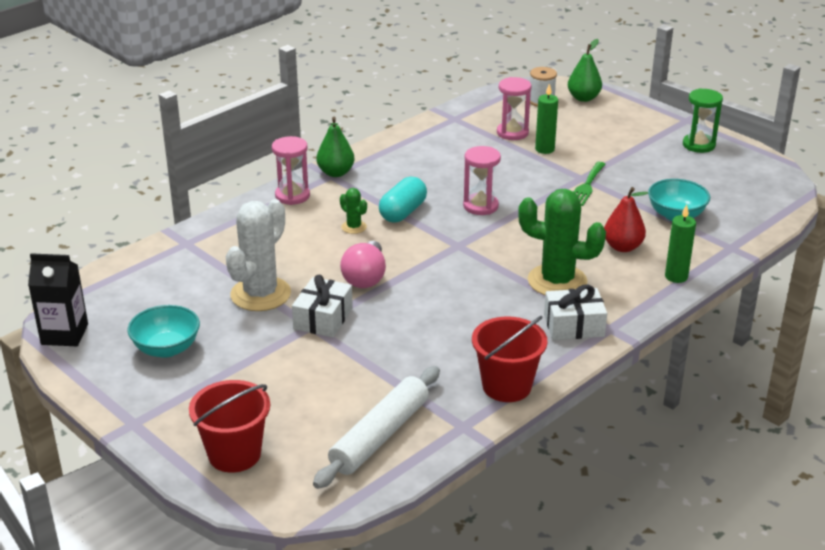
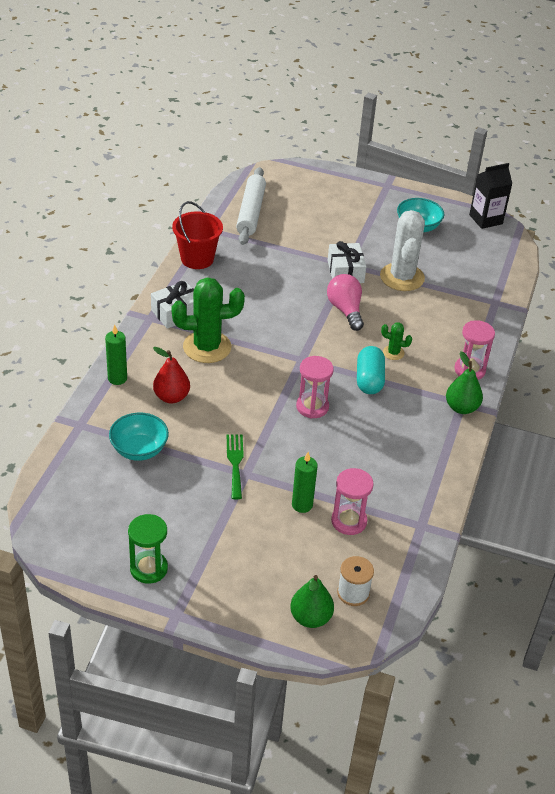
camera: 150 degrees right, 10 degrees up
red bucket [189,380,270,473] -> none

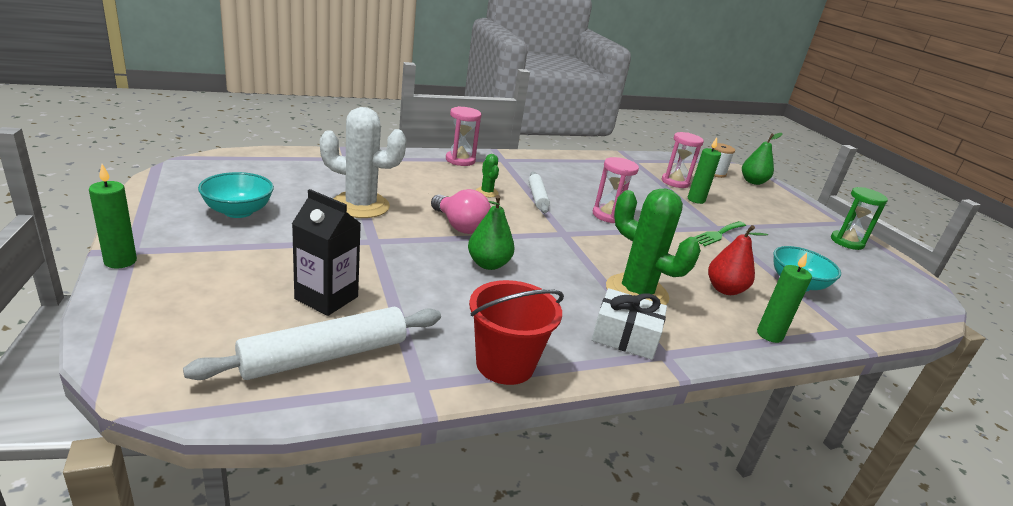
camera: 130 degrees left, 15 degrees down
white gift [327,241,367,283] -> none
pink light bulb [327,274,364,331] -> pink light bulb turned 75 degrees counterclockwise [431,189,491,234]
turquoise capsule [357,346,385,394] -> white rolling pin [528,172,550,213]
white cactus [380,210,425,291] -> white cactus turned 45 degrees clockwise [320,107,407,218]
green pear [446,351,483,414] -> green pear moved to [468,195,515,270]
black carton [469,163,512,229] -> black carton moved to [292,189,361,316]
none -> green candle [89,164,137,268]

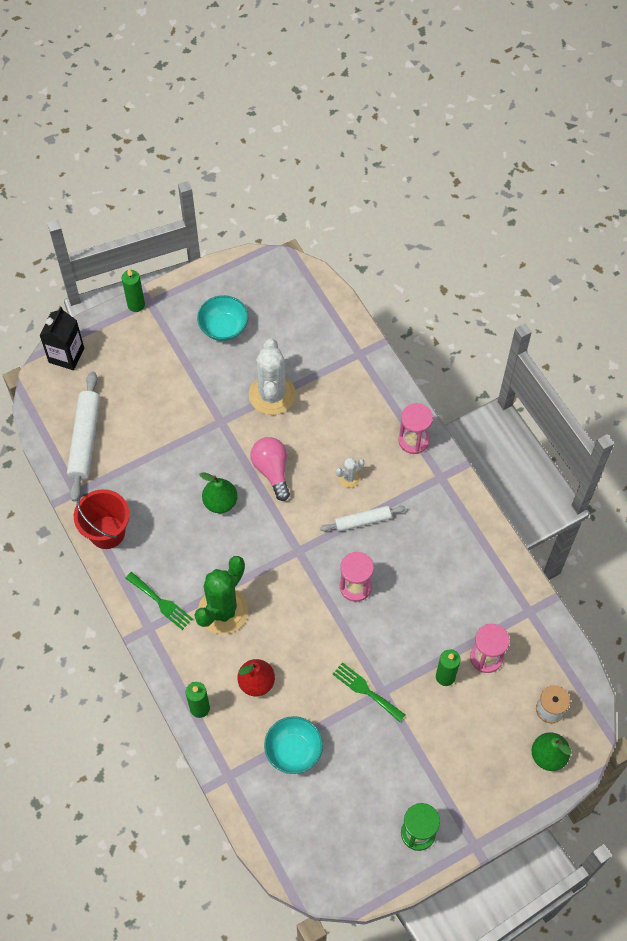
camera: 85 degrees right, 35 degrees up
white rolling pin [183,307,441,380] -> white rolling pin turned 45 degrees clockwise [67,371,100,502]
black carton [292,189,361,316] -> black carton moved to [39,307,84,370]
pink light bulb [431,189,491,234] -> pink light bulb turned 120 degrees clockwise [251,437,290,501]
green cactus [476,154,499,197] -> white cactus [336,458,365,488]
white gift [592,288,667,360] -> green fork [125,572,193,630]

